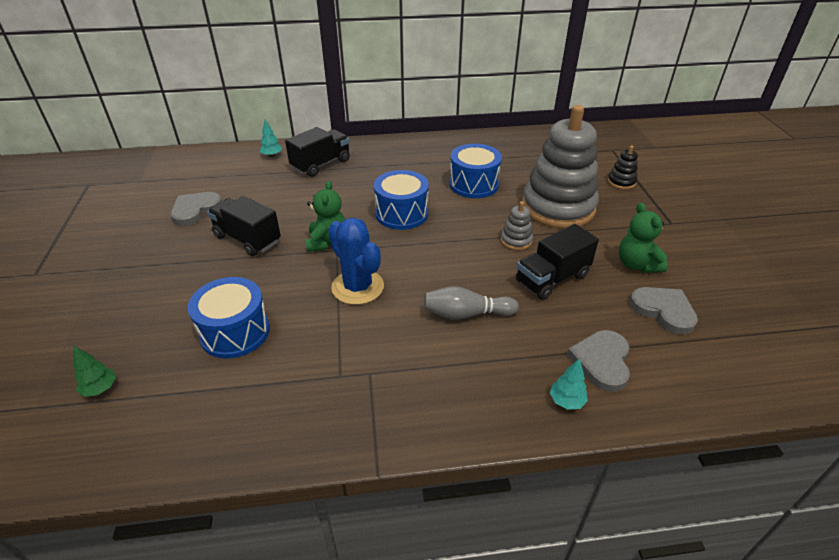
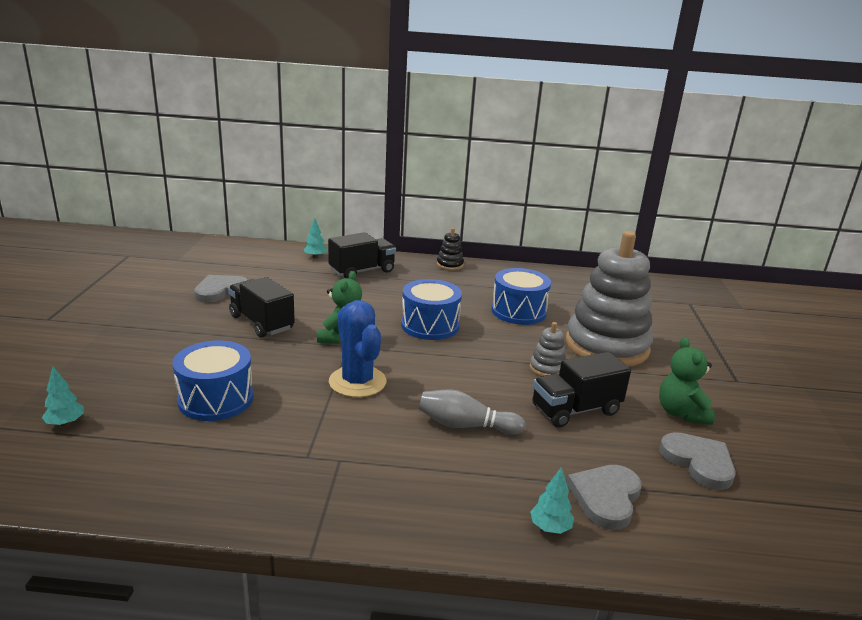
camera: 10 degrees right, 15 degrees down
green tree [73,346,116,397] -> turquoise tree [42,366,84,426]
black stacking toy [608,145,638,189] -> black stacking toy moved to [437,228,464,270]

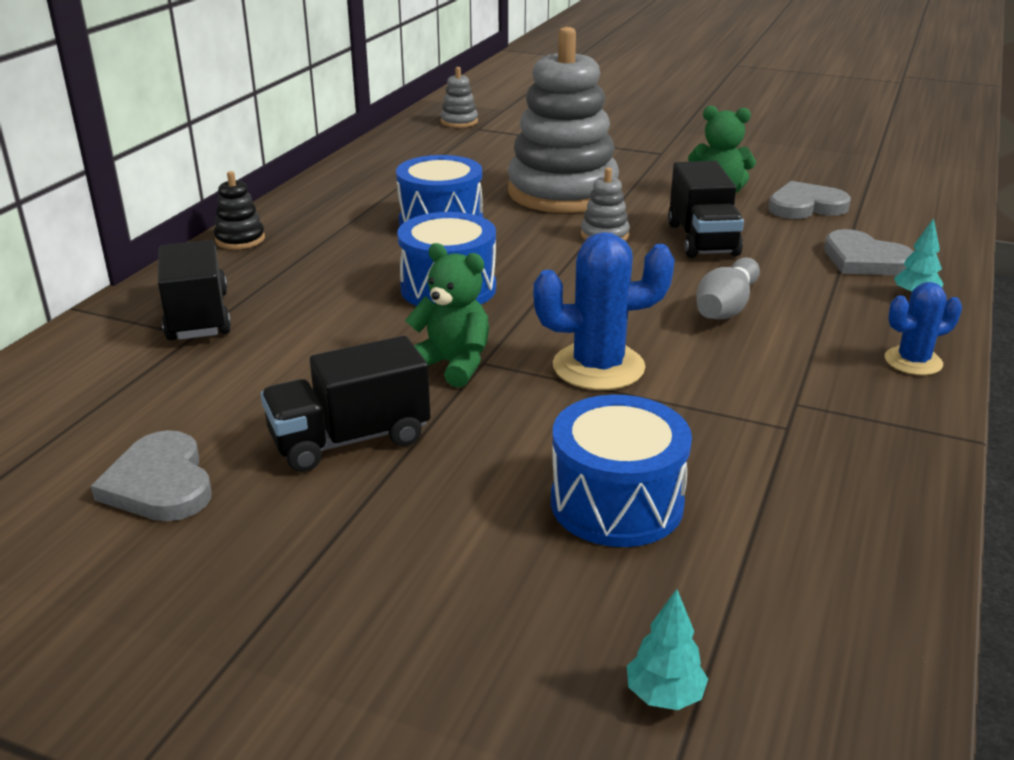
camera: 70 degrees left, 5 degrees up
turquoise tree [304,218,327,258] -> none
none -> grey stacking toy [440,67,478,128]
none -> blue cactus [885,282,962,375]

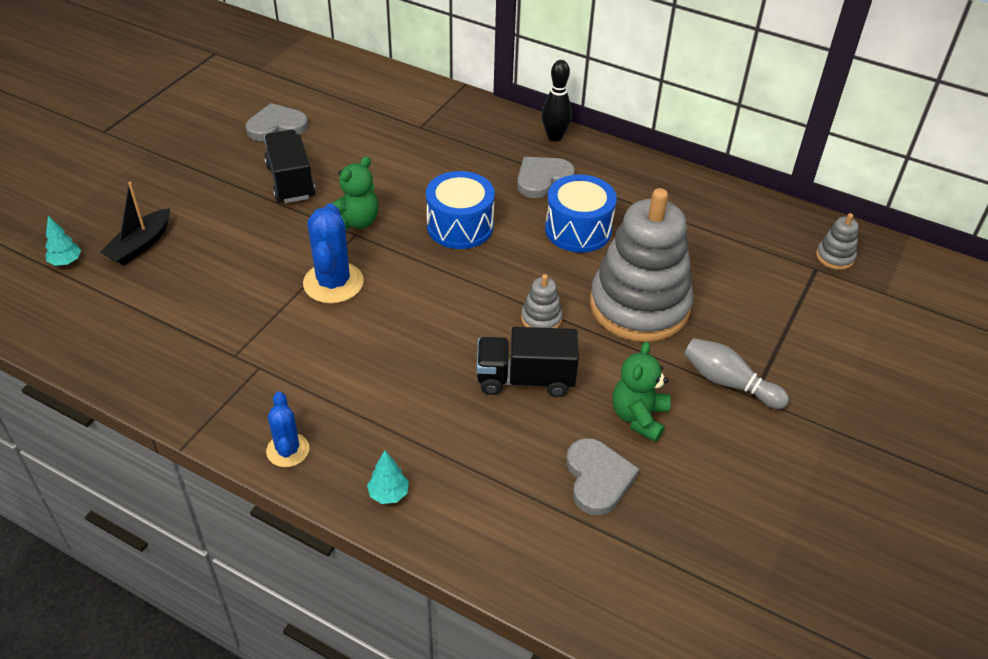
camera: 95 degrees right, 15 degrees up
black truck [158,240,231,341] -> none
black stacking toy [214,171,265,249] -> black bowling pin [542,60,572,142]
blue drum [551,395,692,547] -> none
grey bowling pin [696,257,760,319] -> grey bowling pin moved to [684,338,789,409]
grey heart [824,229,914,275] -> grey heart moved to [517,157,575,198]
none -> black boat [100,182,170,265]

